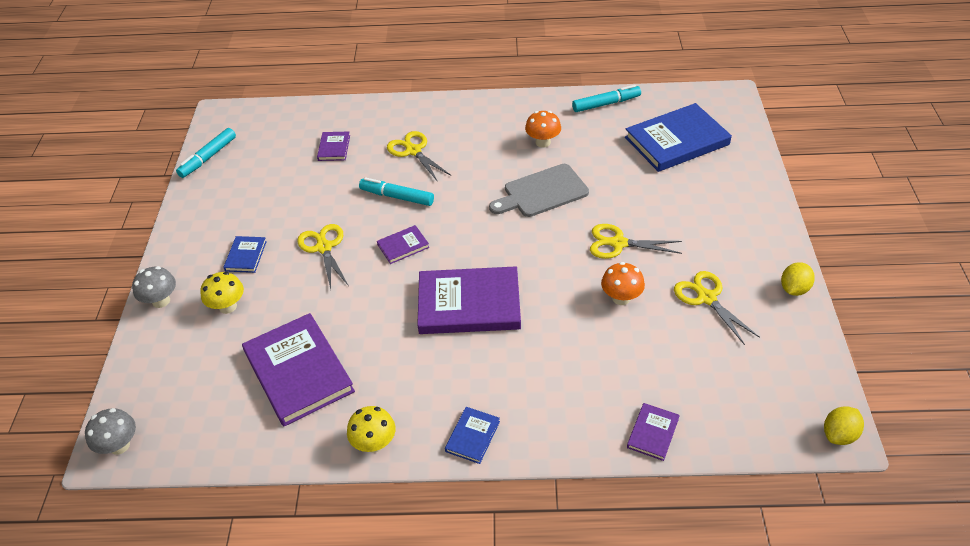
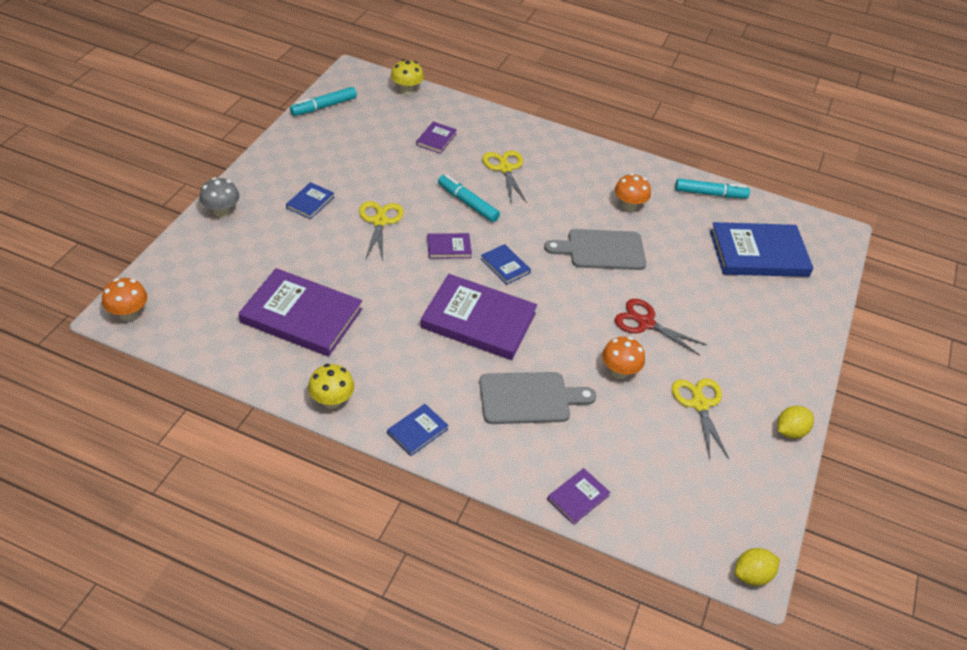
camera: 15 degrees right, 0 degrees up
grey mushroom [85,408,136,455] -> orange mushroom [102,278,147,321]
yellow mushroom [200,272,244,314] -> yellow mushroom moved to [391,59,424,95]
purple book [242,313,355,427] -> purple book turned 60 degrees counterclockwise [239,268,362,357]
yellow scissors [590,224,682,259] -> red scissors [615,299,707,356]
none -> grey cutting board [479,372,596,424]
none -> blue book [481,244,531,285]

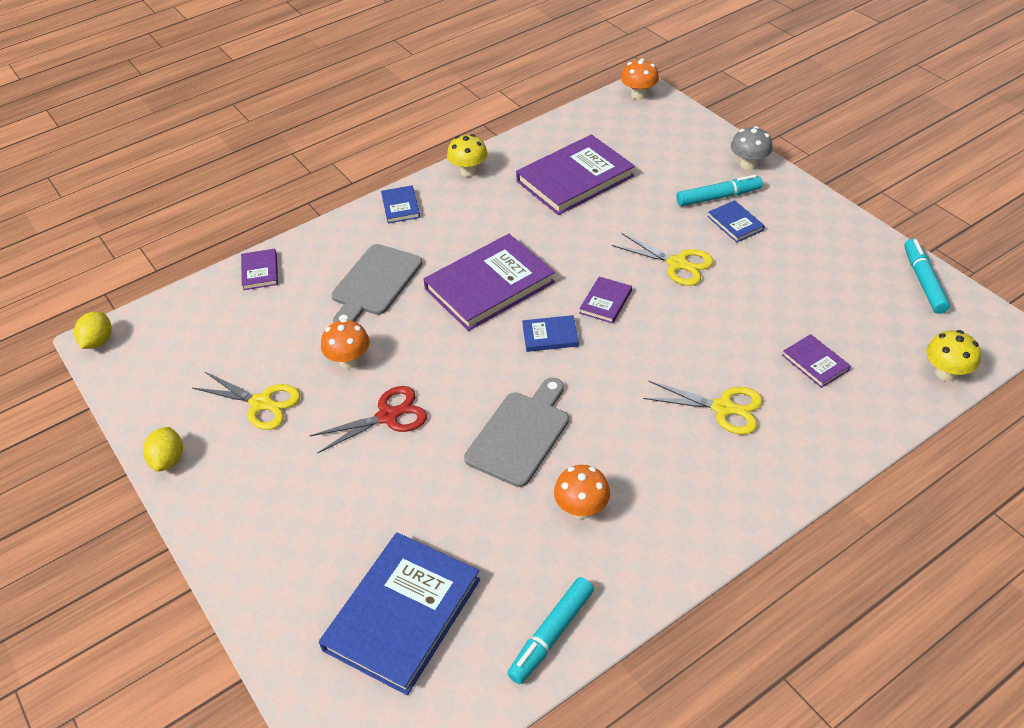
camera: 130 degrees right, 0 degrees up
turquoise marker [438,174,500,222] -> turquoise marker moved to [676,175,763,206]

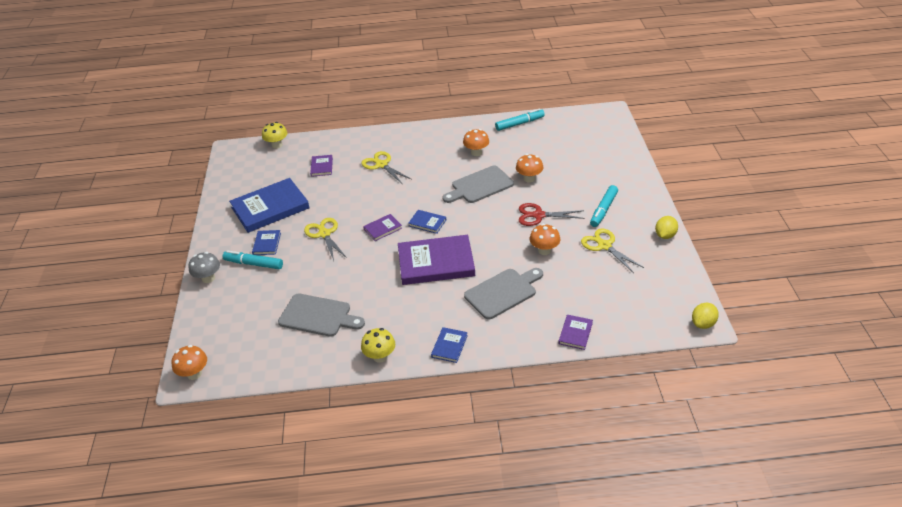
camera: 150 degrees left, 5 degrees down
blue book [319,533,480,695] -> blue book moved to [229,178,310,233]
purple book [516,134,635,215] -> grey cutting board [278,294,365,337]
turquoise marker [904,239,950,314] -> turquoise marker moved to [590,185,618,227]
none -> orange mushroom [516,154,543,183]

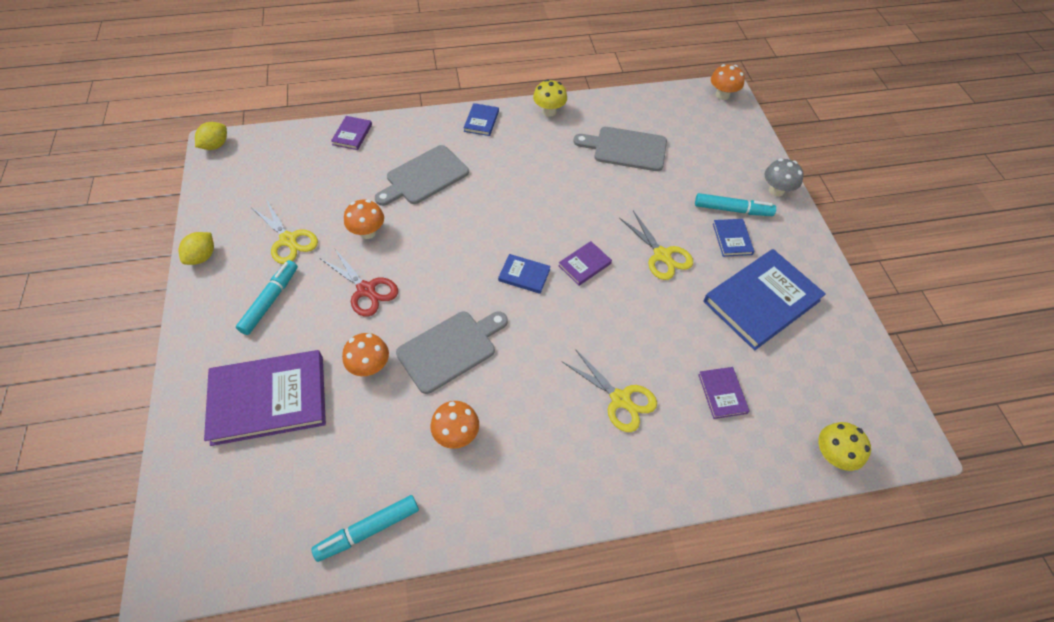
camera: 170 degrees right, 15 degrees up
purple book [398,235,475,285] -> purple book moved to [204,350,326,446]
red scissors [519,203,585,226] -> red scissors turned 45 degrees clockwise [321,248,398,317]

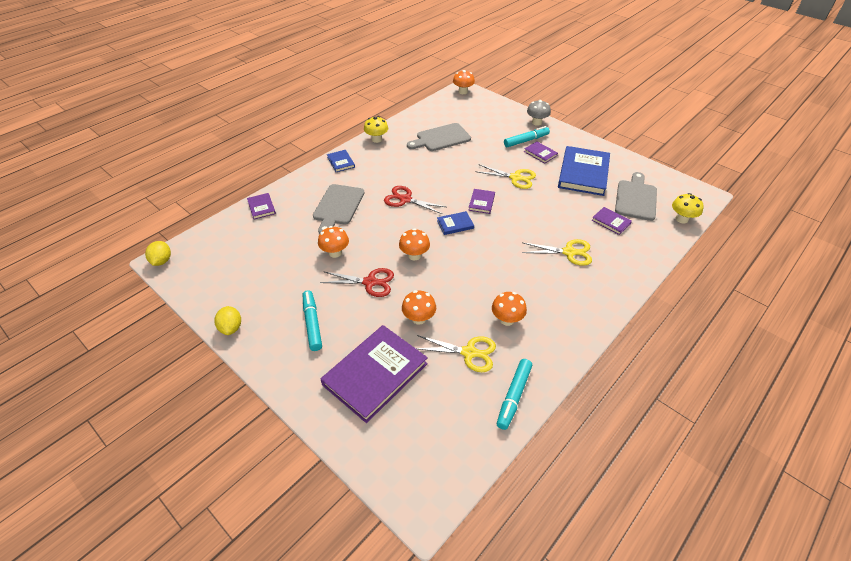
camera: 35 degrees left, 10 degrees down
yellow scissors [252,199,318,264] -> yellow scissors moved to [416,335,496,372]
grey cutting board [396,312,508,394] -> grey cutting board moved to [615,172,657,221]
blue book [713,219,754,257] -> purple book [524,141,558,164]
none -> red scissors [384,186,446,214]
none -> orange mushroom [399,228,430,260]

